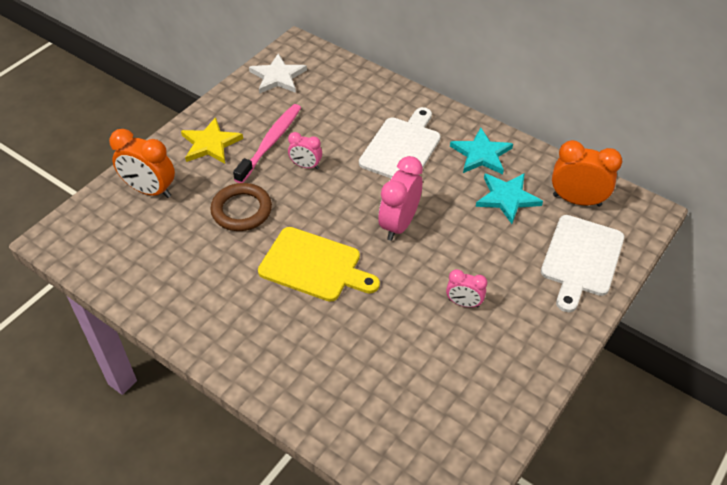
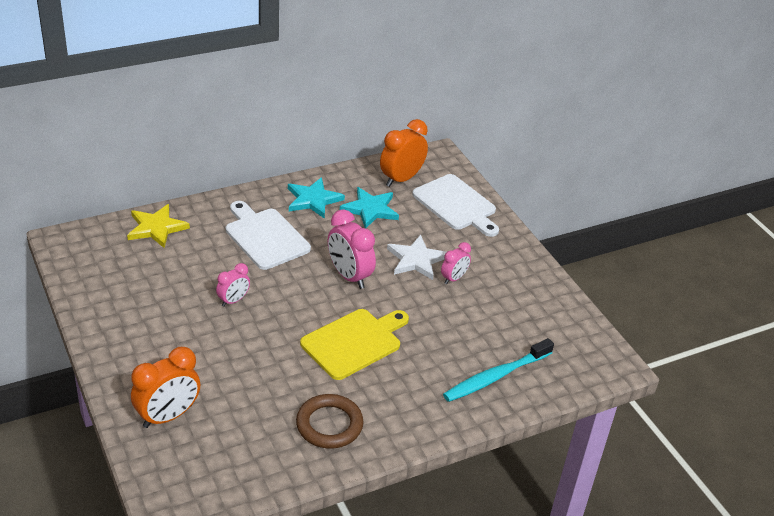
camera: 65 degrees left, 10 degrees down
yellow star [181,117,243,164] -> yellow star moved to [127,204,190,248]
brown ring [210,183,272,231] -> brown ring moved to [296,394,363,449]
pink toothbrush [233,104,301,183] -> none
white star [249,54,307,94] -> white star moved to [387,235,446,280]
none -> turquoise toothbrush [443,338,554,402]

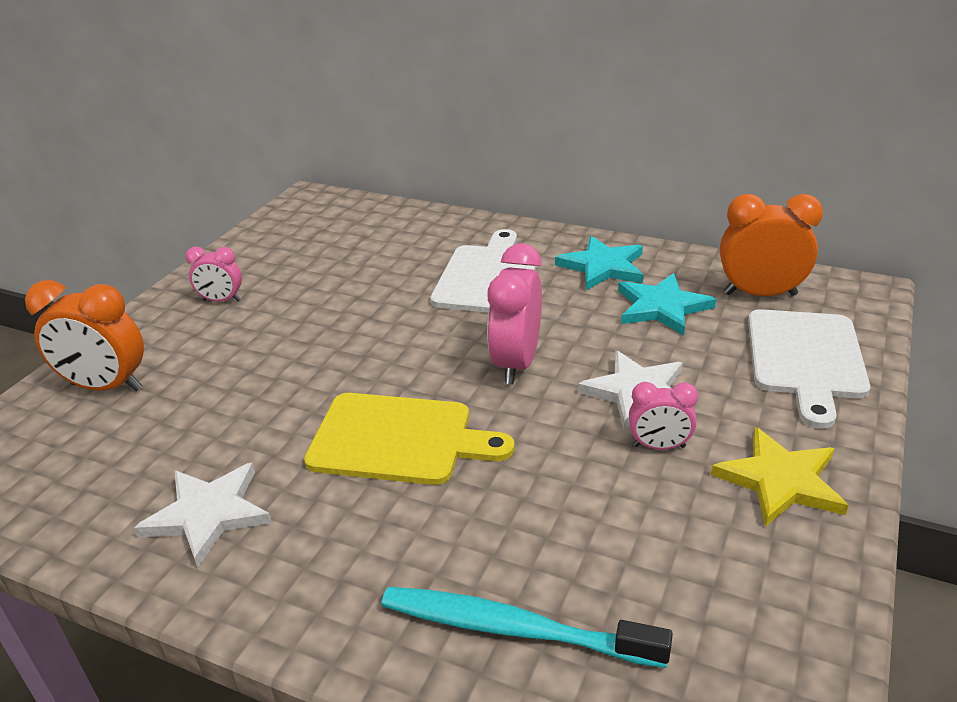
camera: 55 degrees right, 5 degrees down
yellow star [127,204,190,248] -> yellow star moved to [711,427,849,527]
pink clock [216,263,250,307] -> pink clock moved to [186,246,242,302]
brown ring [296,394,363,449] -> white star [134,463,272,568]

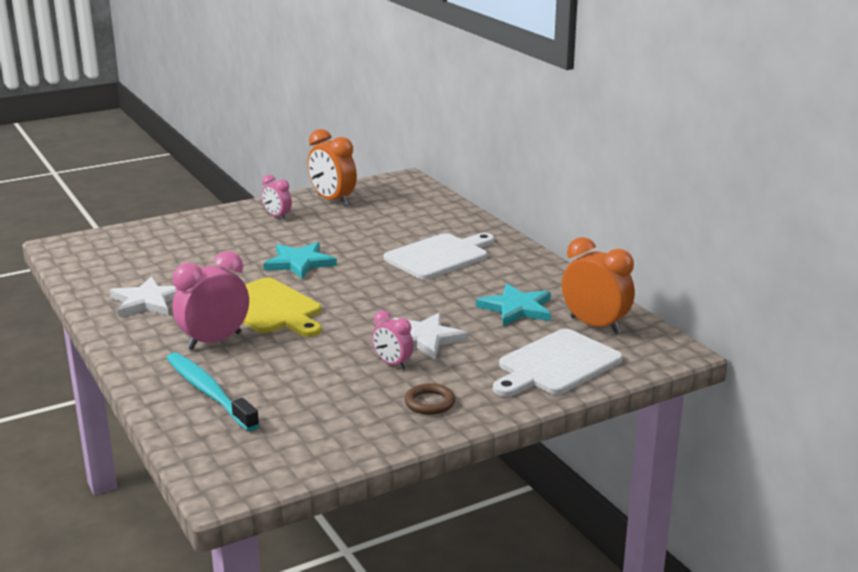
camera: 35 degrees right, 10 degrees down
orange clock [25,280,144,391] -> orange clock moved to [308,129,357,206]
pink clock [487,243,542,384] -> pink clock moved to [172,251,249,350]
turquoise star [555,236,644,290] -> turquoise star moved to [263,242,337,279]
yellow star [711,427,849,527] -> brown ring [404,383,455,415]

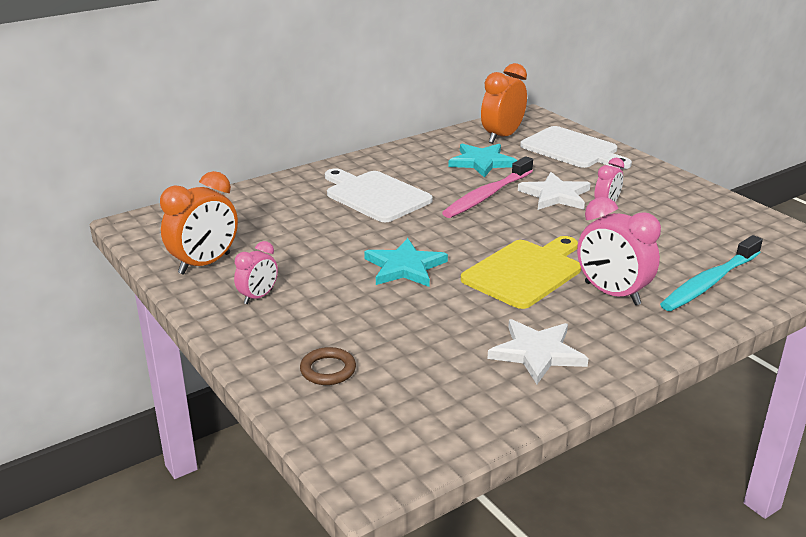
camera: 95 degrees left, 5 degrees up
brown ring [404,383,455,415] -> brown ring moved to [300,347,356,385]
none -> pink toothbrush [442,156,533,218]

